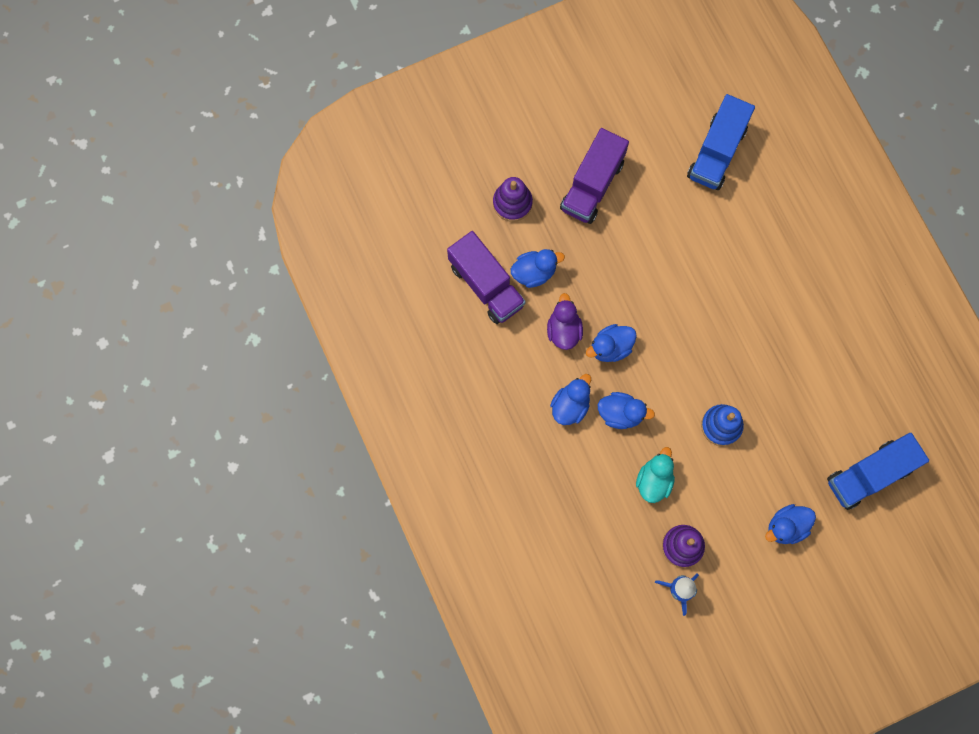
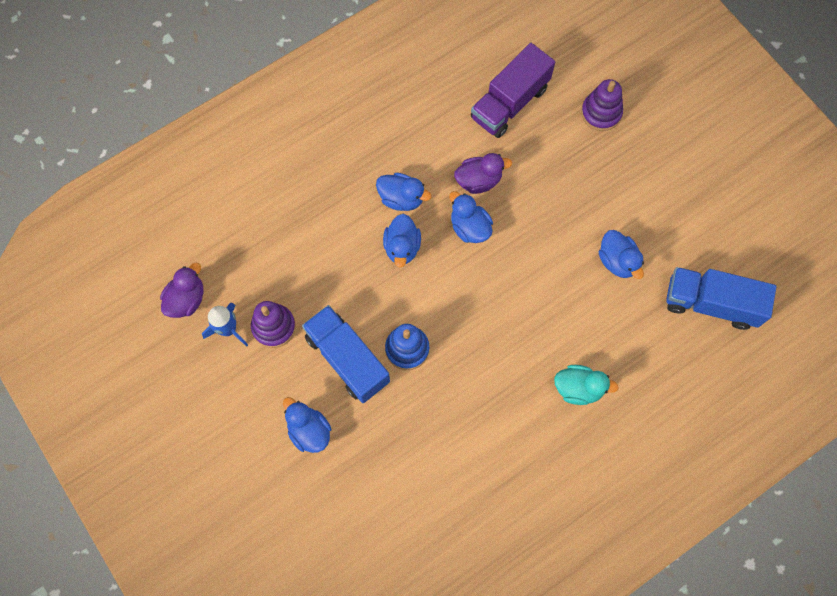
camera: 80 degrees right, 5 degrees down
blue duck [511,249,565,288] -> blue duck moved to [599,230,644,279]
purple truck [560,128,629,224] -> none
turquoise duck [636,447,675,503] -> turquoise duck moved to [554,365,619,405]
blue truck [827,433,929,510] -> blue truck moved to [302,305,390,403]
none -> purple duck [160,263,203,318]

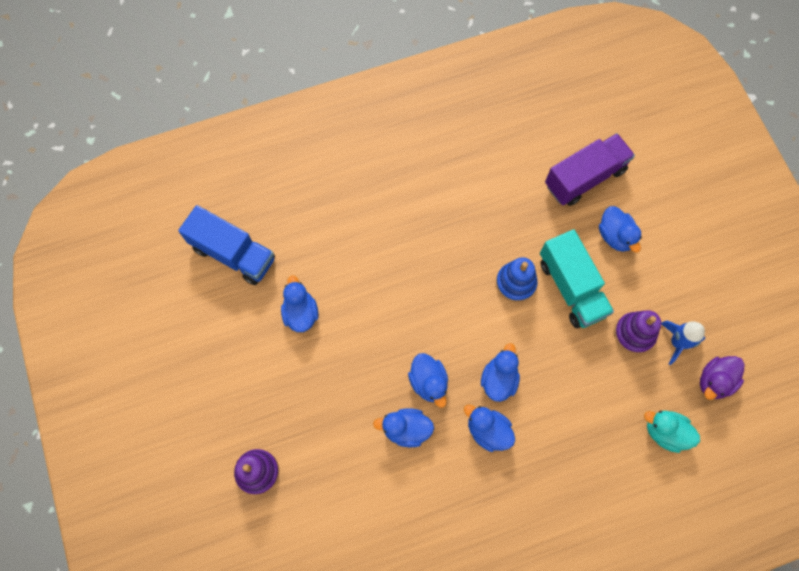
camera: 165 degrees left, 0 degrees up
blue truck [302,305,390,403] -> turquoise truck [540,229,614,328]
purple duck [454,153,512,194] -> blue duck [373,408,434,447]
purple truck [471,43,555,138] -> purple truck moved to [545,133,635,206]
turquoise duck [554,365,619,405] -> turquoise duck moved to [644,411,700,453]

